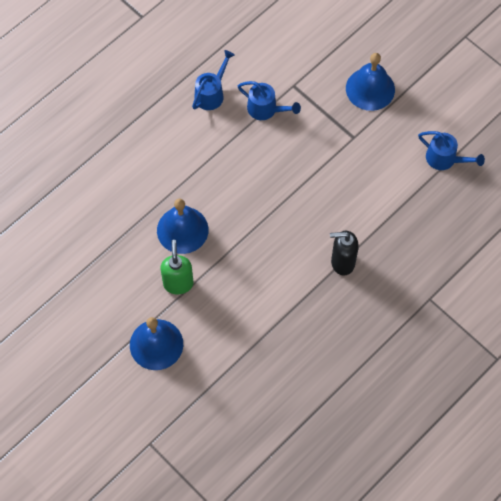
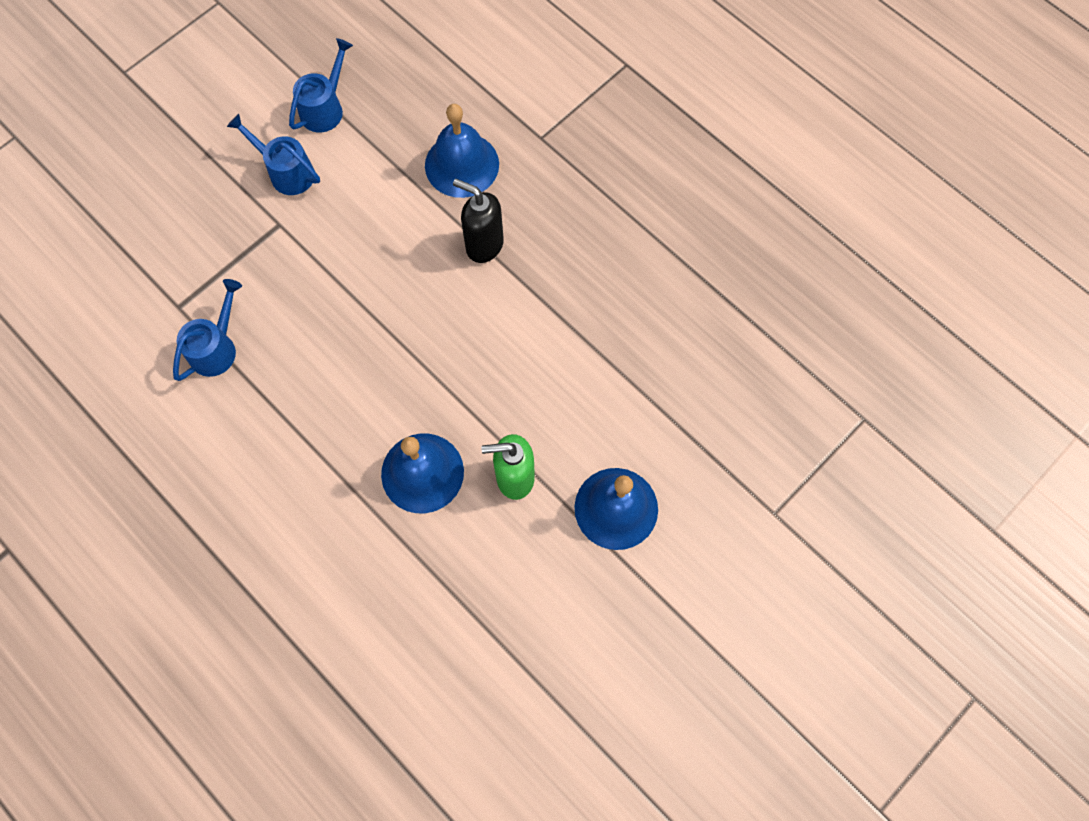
camera: 90 degrees left, 5 degrees up
blue watering can [192,50,235,110] -> blue watering can moved to [227,114,320,195]
black soap dispenser [330,231,359,276] -> black soap dispenser turned 120 degrees clockwise [453,179,504,263]
blue bell [346,53,395,111] -> blue bell moved to [425,104,499,198]

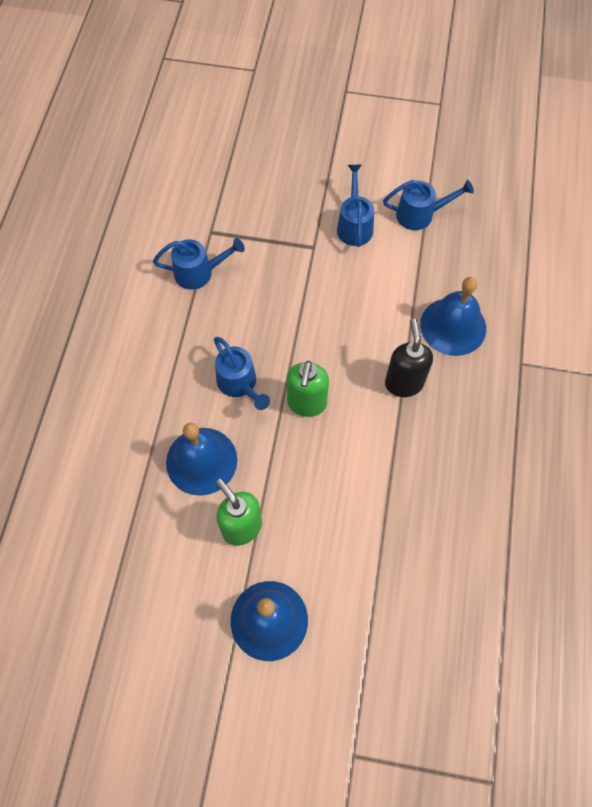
camera: 55 degrees right, 5 degrees down
none -> blue watering can [214,337,270,410]
none -> green soap dispenser [287,361,329,417]

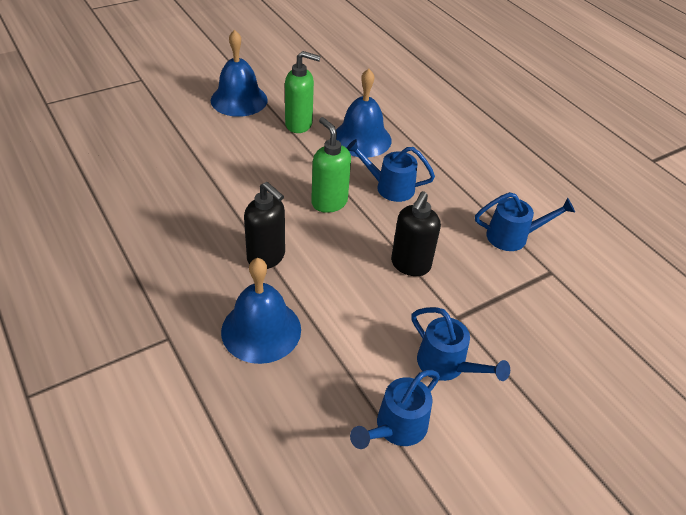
camera: 135 degrees right, 20 degrees down
blue watering can [153,238,245,290] -> blue watering can turned 135 degrees counterclockwise [475,192,575,251]
none -> black soap dispenser [391,191,441,276]

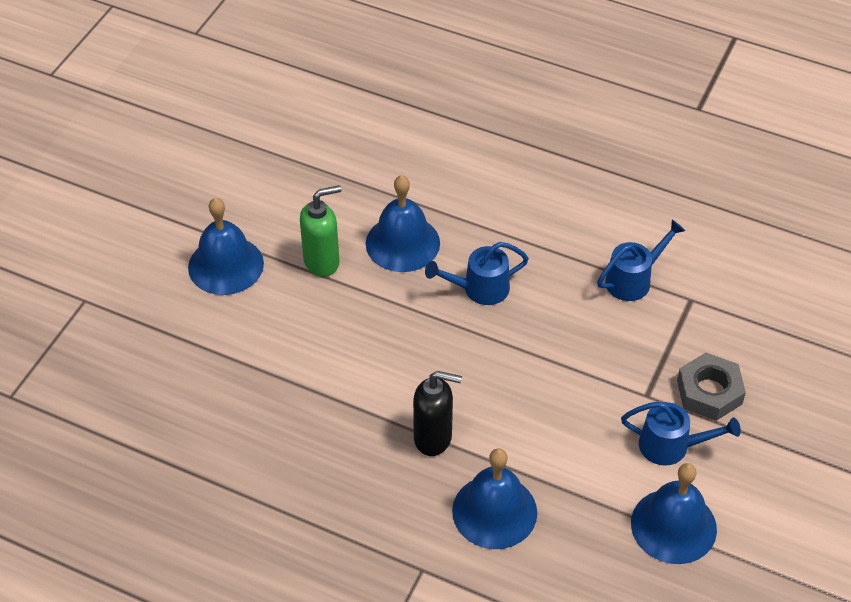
camera: 30 degrees left, 5 degrees up
green soap dispenser [311,117,351,213] -> none
blue watering can [350,370,440,449] -> blue bell [631,463,717,564]
black soap dispenser [391,191,441,276] -> none
none -> grey nut [677,353,746,421]

